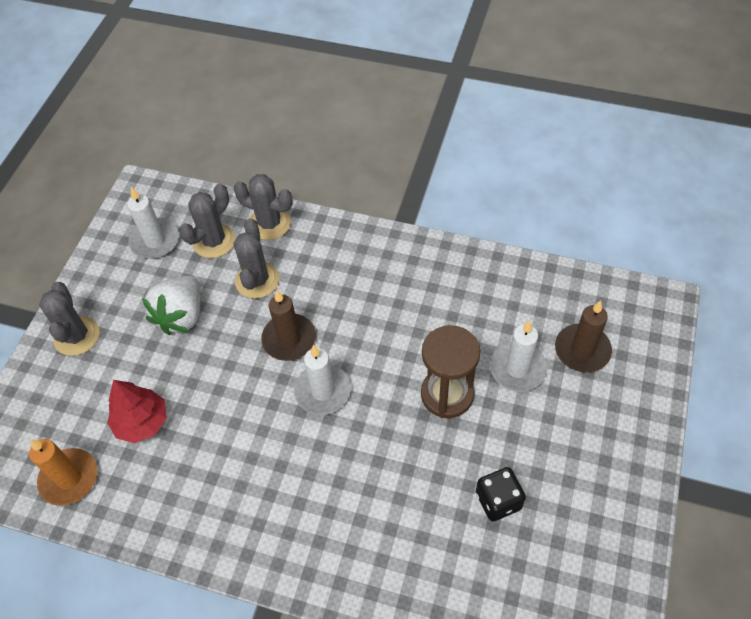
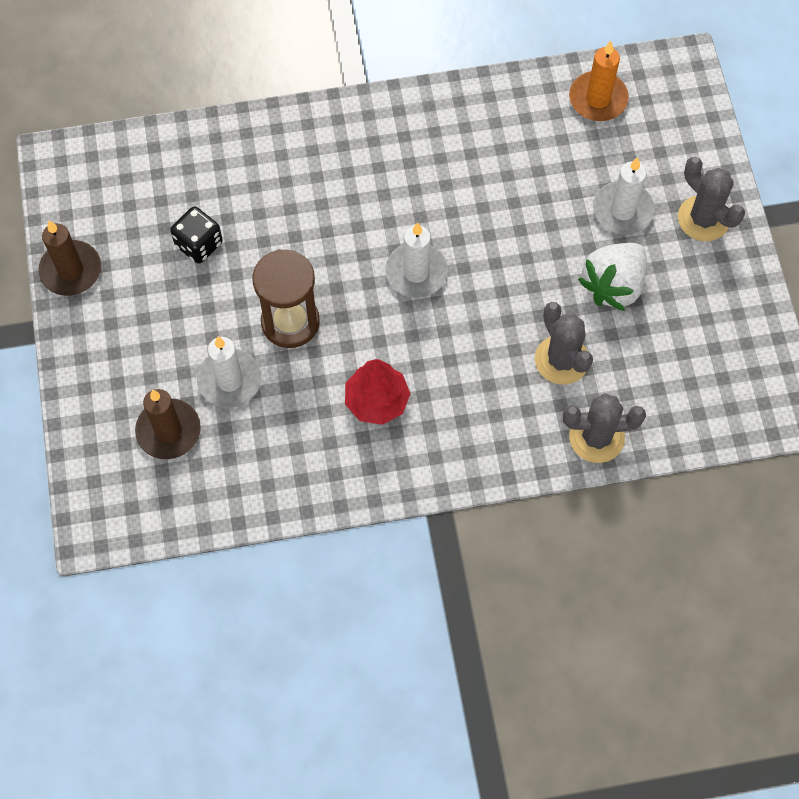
camera: 150 degrees right, 10 degrees up
red tree [107,380,167,443] -> red tree moved to [345,359,411,425]
white candle [127,187,179,259] -> white candle moved to [593,157,655,235]
white strawberry [142,276,201,335] -> white strawberry turned 135 degrees counterclockwise [578,243,647,311]
grey cactus [179,183,235,258] -> none
brown candle [261,290,316,361] -> brown candle moved to [38,221,101,296]

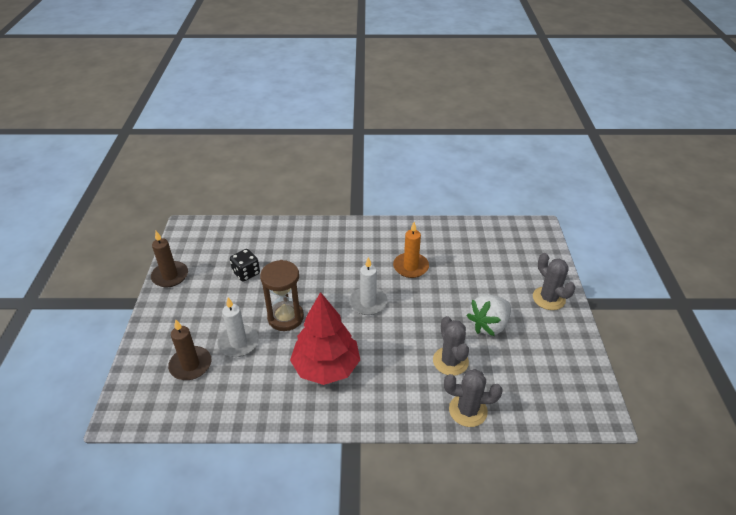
camera: 10 degrees right, 25 degrees down
red tree [345,359,411,425] -> red tree [290,292,360,385], size x1.60
orange candle [569,41,629,121] -> orange candle moved to [393,222,429,278]
white candle [593,157,655,235] -> none

